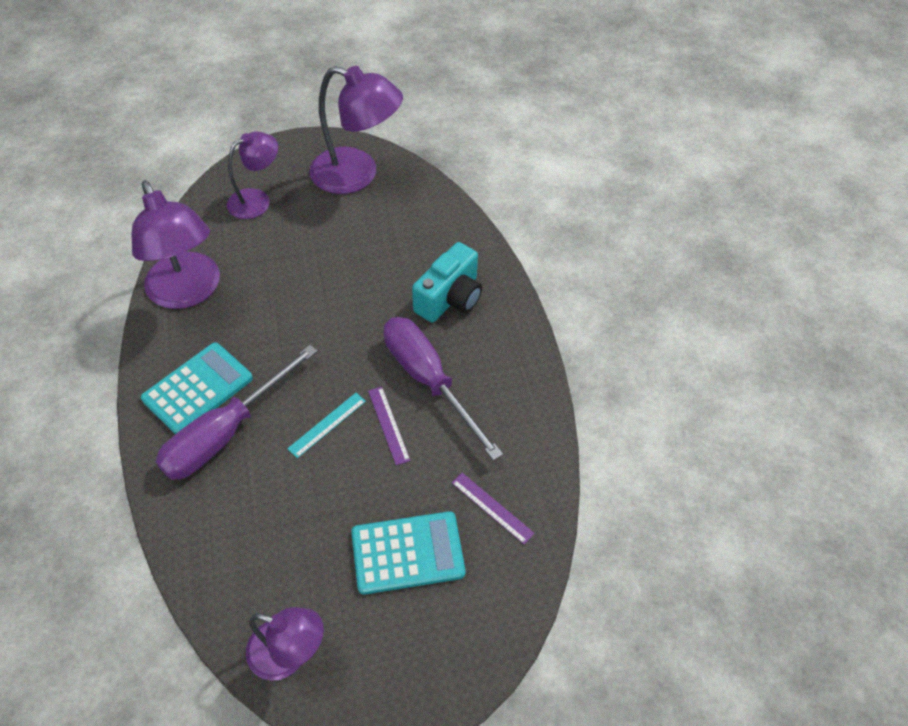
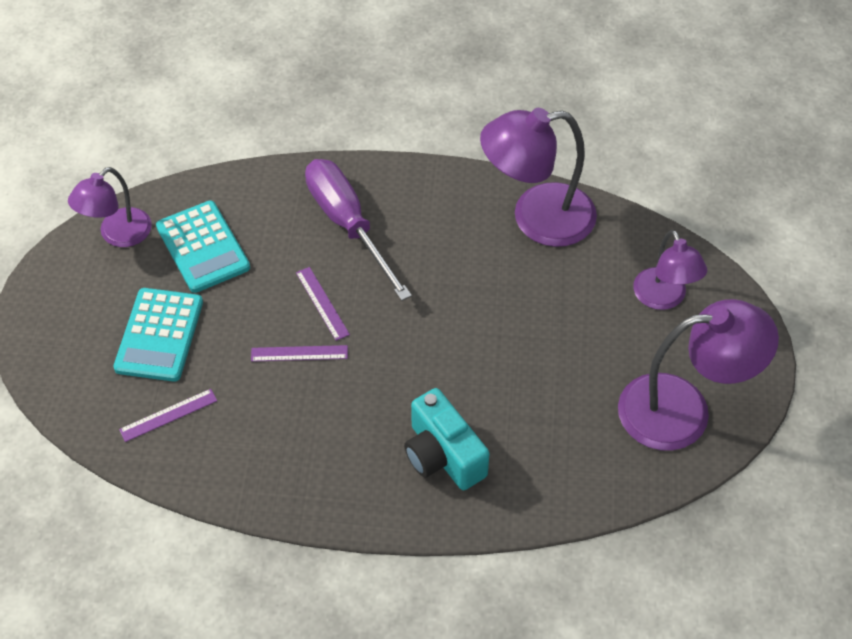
camera: 110 degrees right, 0 degrees up
turquoise calculator [141,342,253,434] -> turquoise calculator moved to [156,200,250,293]
turquoise ruler [287,393,366,458] -> purple ruler [296,267,350,341]
purple lamp [310,66,403,194] -> purple lamp turned 135 degrees counterclockwise [618,299,779,451]
purple screwdriver [383,317,503,461] -> none

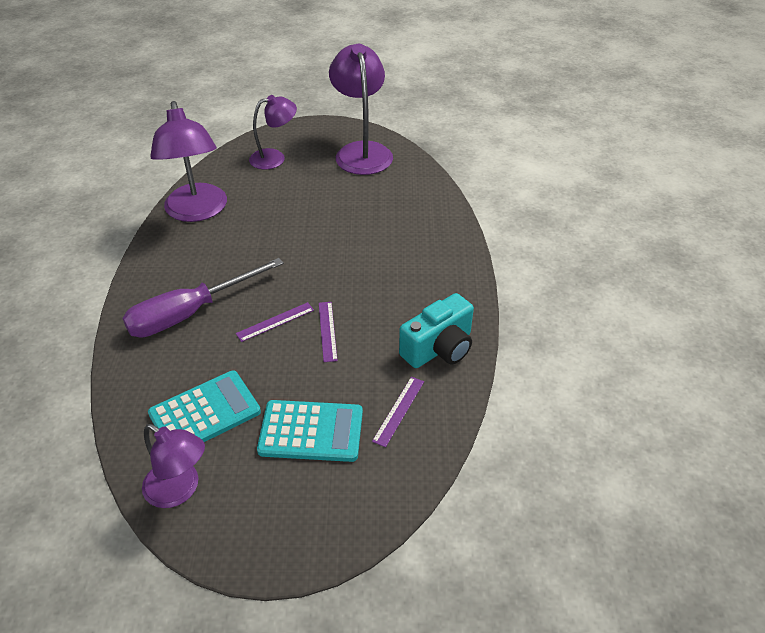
camera: 95 degrees left, 10 degrees down
purple ruler [119,389,217,442] -> purple ruler turned 60 degrees clockwise [372,377,424,447]
turquoise camera [404,388,490,490] -> turquoise camera moved to [399,293,474,368]

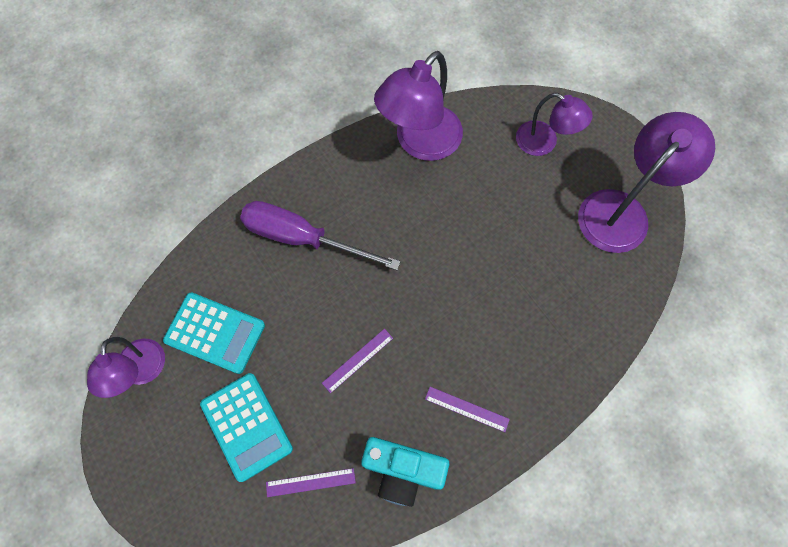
camera: 55 degrees right, 25 degrees up
purple ruler [236,302,314,342] -> purple ruler moved to [425,387,510,432]

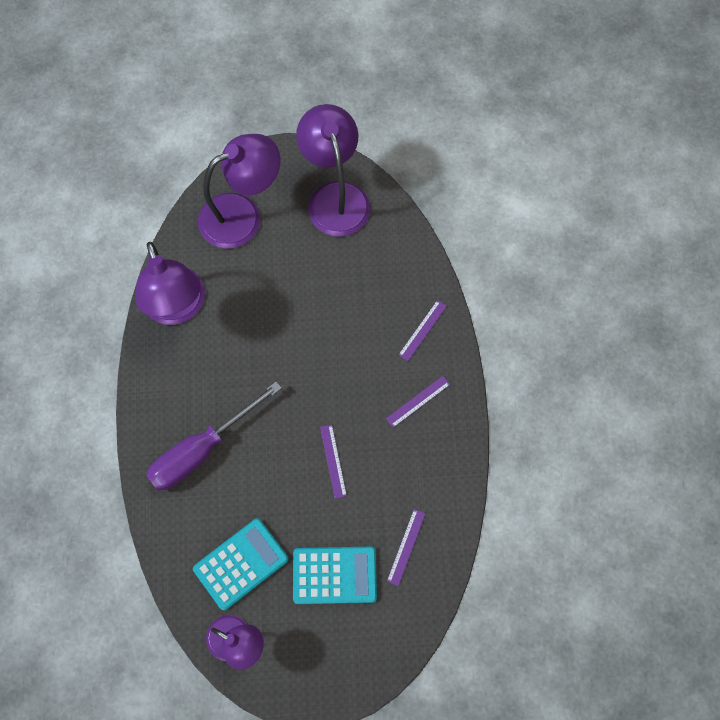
camera: 60 degrees left, 0 degrees up
turquoise camera [361,437,449,507] -> none
purple lamp [516,93,593,156] -> purple lamp [198,134,281,249], size x1.62
none -> purple ruler [398,300,447,361]

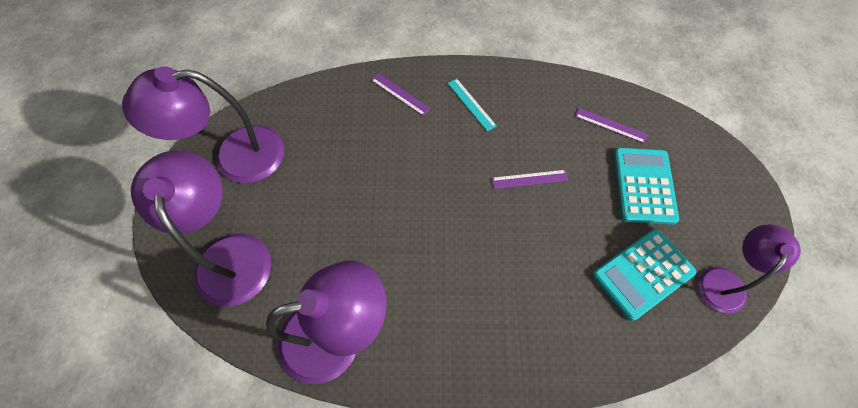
camera: 85 degrees left, 5 degrees down
purple screwdriver [146,382,282,490] -> none
turquoise calculator [193,518,289,611] -> turquoise calculator turned 90 degrees counterclockwise [593,229,697,321]
purple ruler [386,376,450,428] -> turquoise ruler [448,78,497,131]

